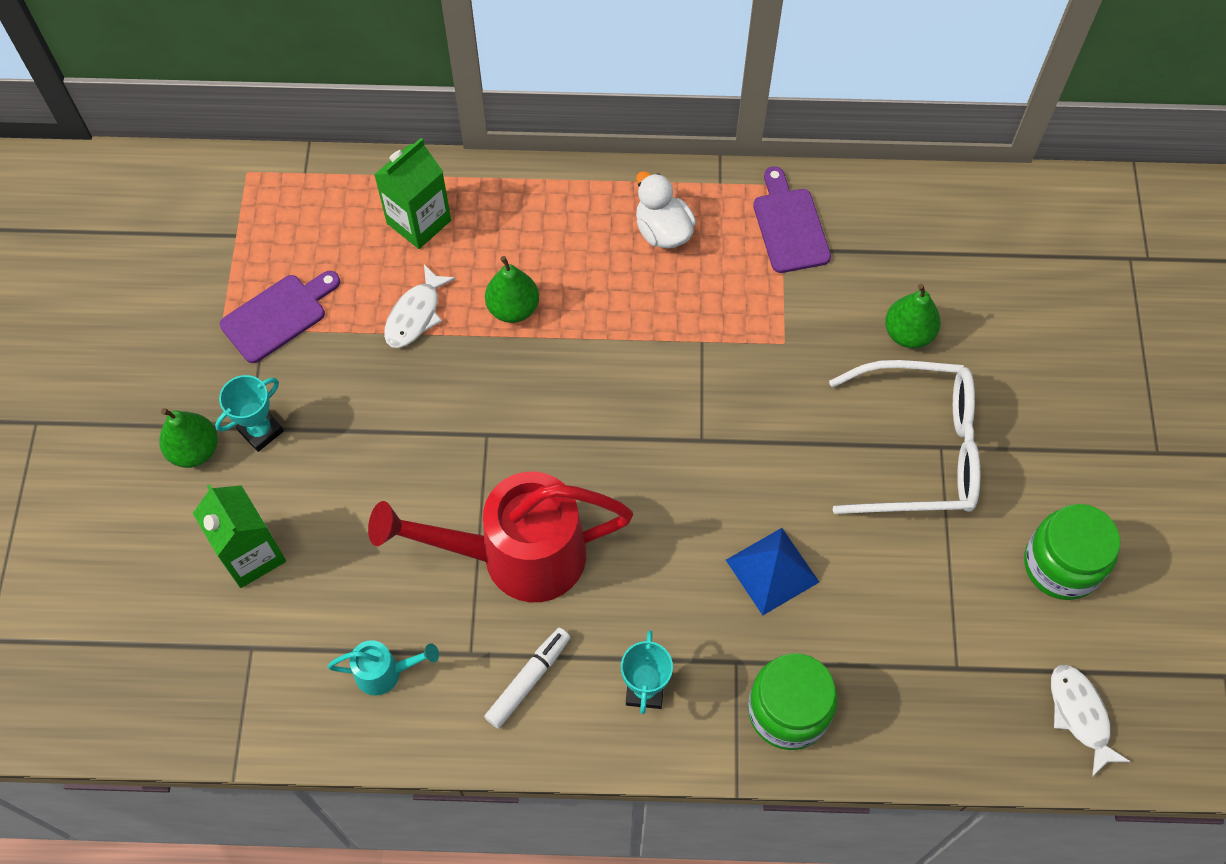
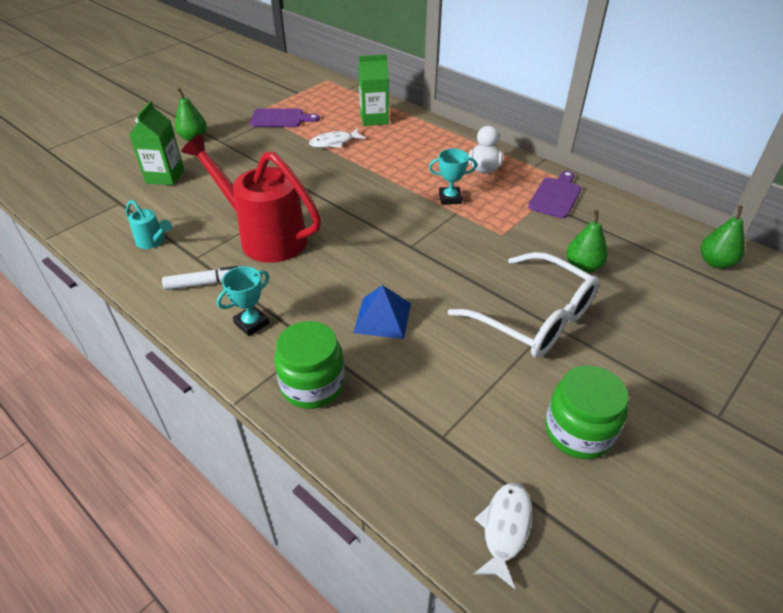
camera: 40 degrees right, 20 degrees down
turquoise trophy [215,375,284,452] -> turquoise trophy moved to [429,149,477,205]
green pear [485,256,539,323] -> green pear moved to [701,206,745,269]

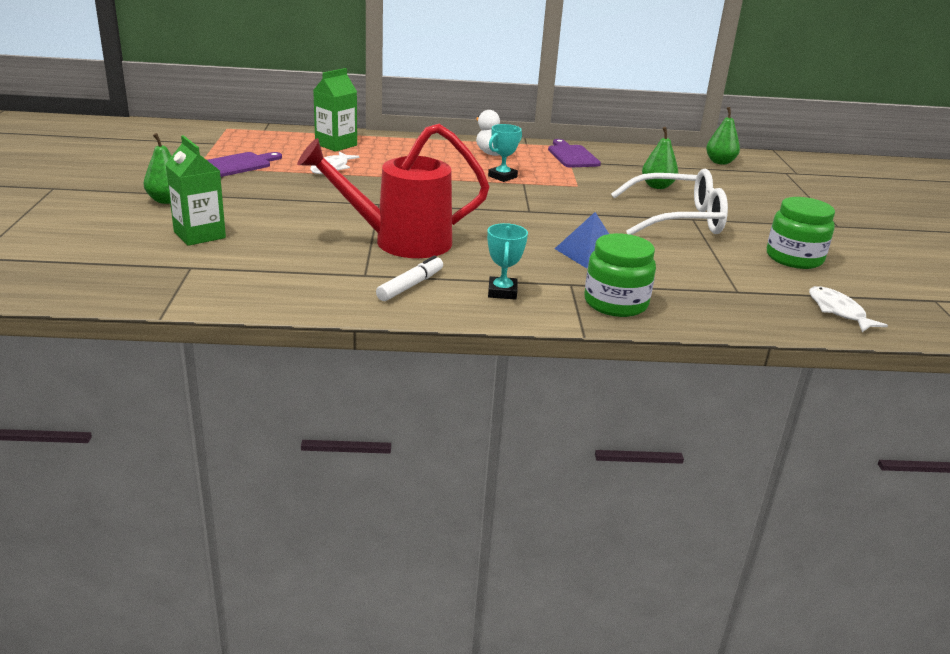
camera: 45 degrees left, 15 degrees down
turquoise watering can [126,200,172,249] -> none

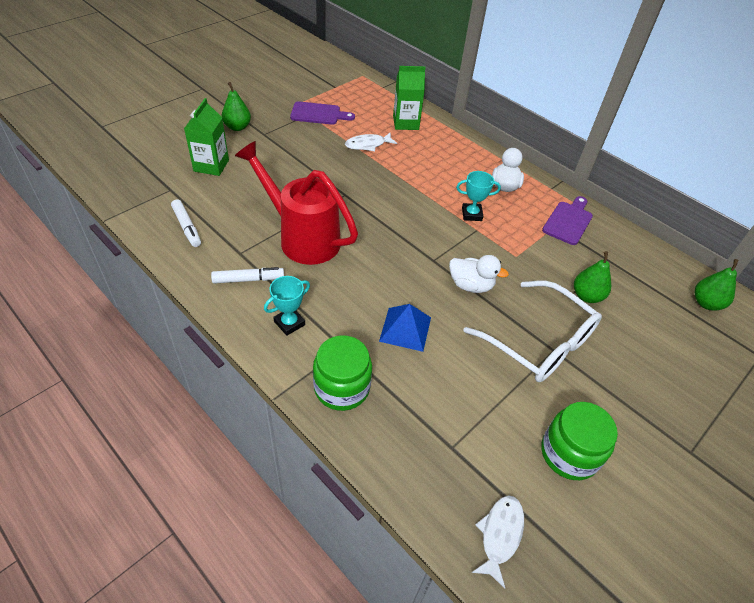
camera: 45 degrees right, 20 degrees up
none -> white marker [171,199,201,247]
none -> white duck [449,255,509,293]

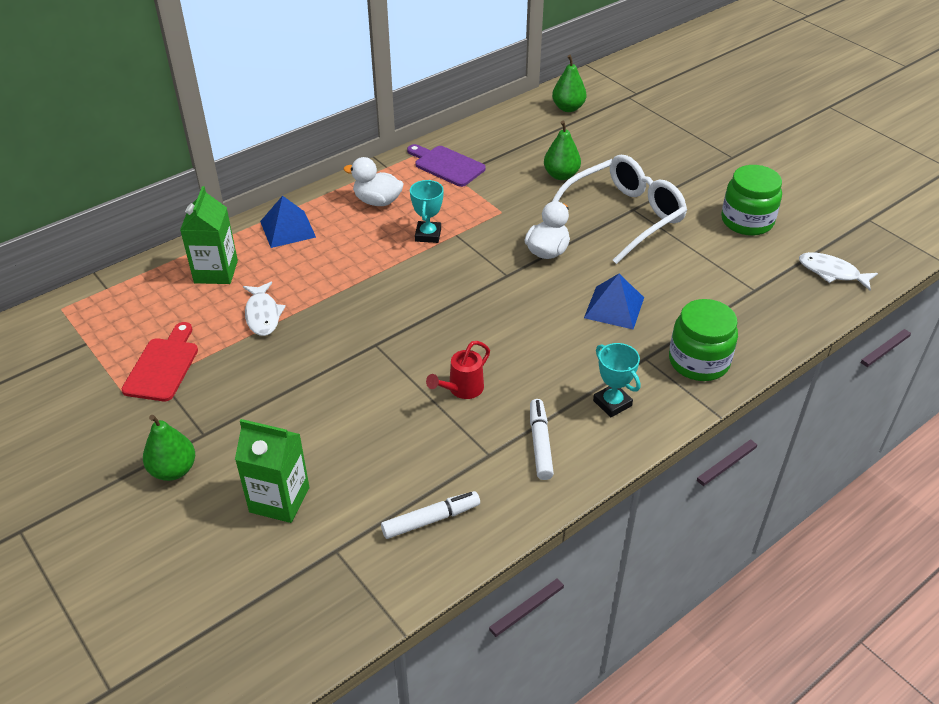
camera: 80 degrees left, 5 degrees down
red watering can [235,141,358,265] -> red watering can [426,341,490,399], size x0.43
purple cutting board [290,101,355,125] -> red cutting board [122,322,198,401]
none -> blue pyramid [260,196,316,248]

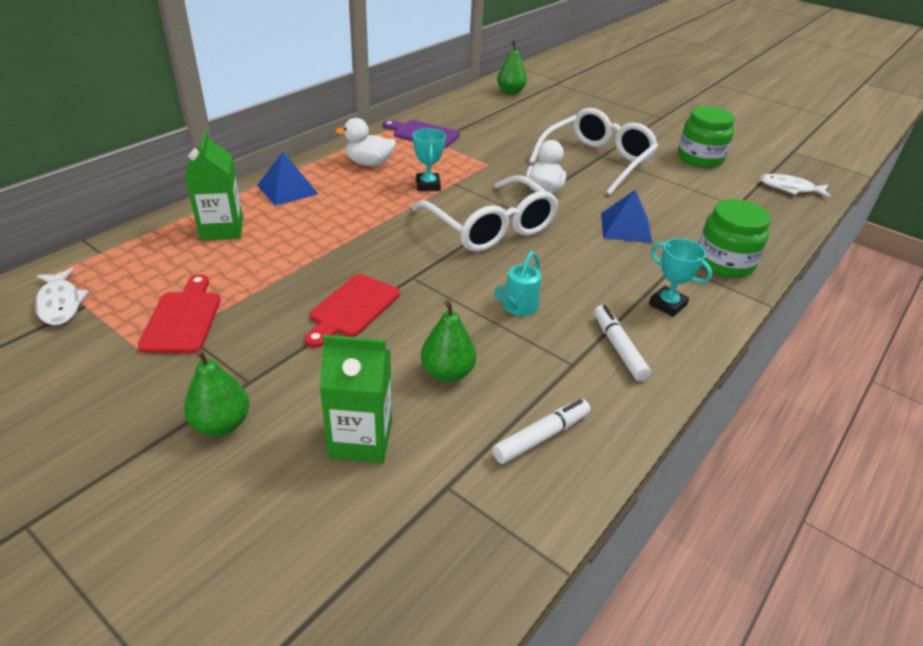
camera: 15 degrees left, 5 degrees down
white fish [243,282,286,336] -> white fish moved to [35,268,89,325]
red watering can [426,341,490,399] -> turquoise watering can [494,251,541,316]
green pear [544,121,581,180] -> green pear moved to [421,300,477,382]
none -> red cutting board [305,274,400,348]
none -> white glasses [412,175,558,252]

